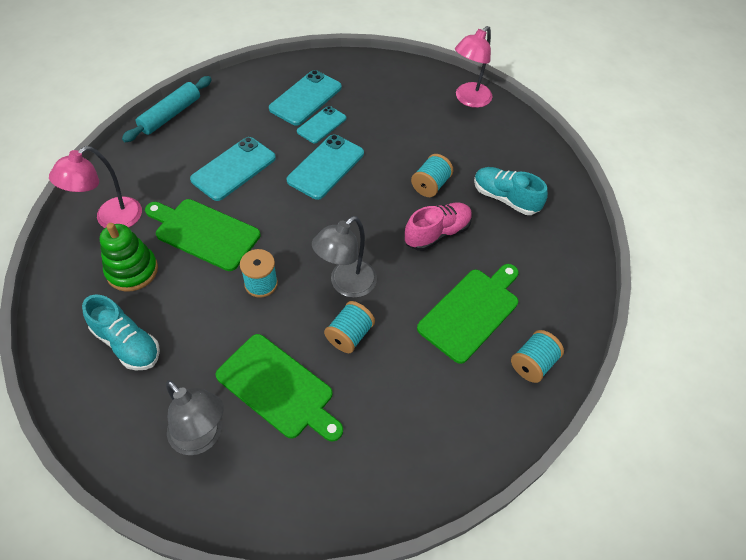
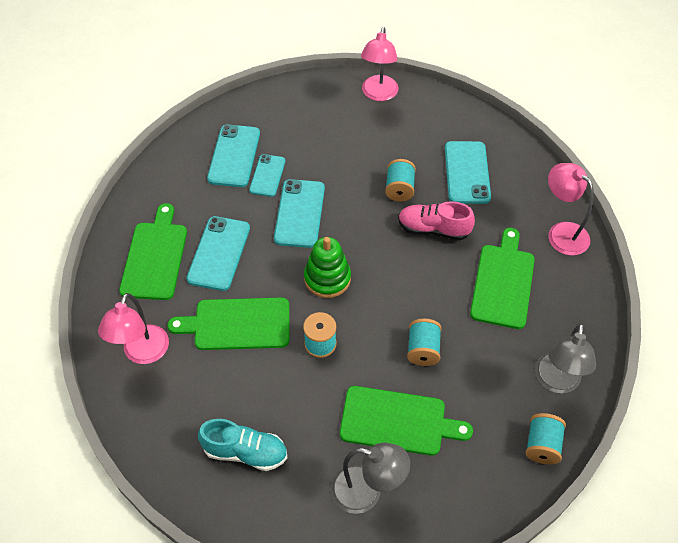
camera: 25 degrees left, 0 degrees up
green stacking toy [100,223,158,292] -> green stacking toy moved to [304,237,351,298]
turquoise rolling pin [122,76,212,142] -> none
grey lamp [312,216,377,298] -> grey lamp moved to [535,323,596,393]
pink shoe [404,203,472,251] -> pink shoe turned 105 degrees counterclockwise [398,201,475,240]
turquoise shoe [474,167,548,215] -> turquoise phone [445,141,491,204]
turquoise spool [511,330,564,383] -> turquoise spool moved to [525,413,566,464]
none -> green cutting board [119,203,187,300]
none -> pink lamp [548,163,594,256]

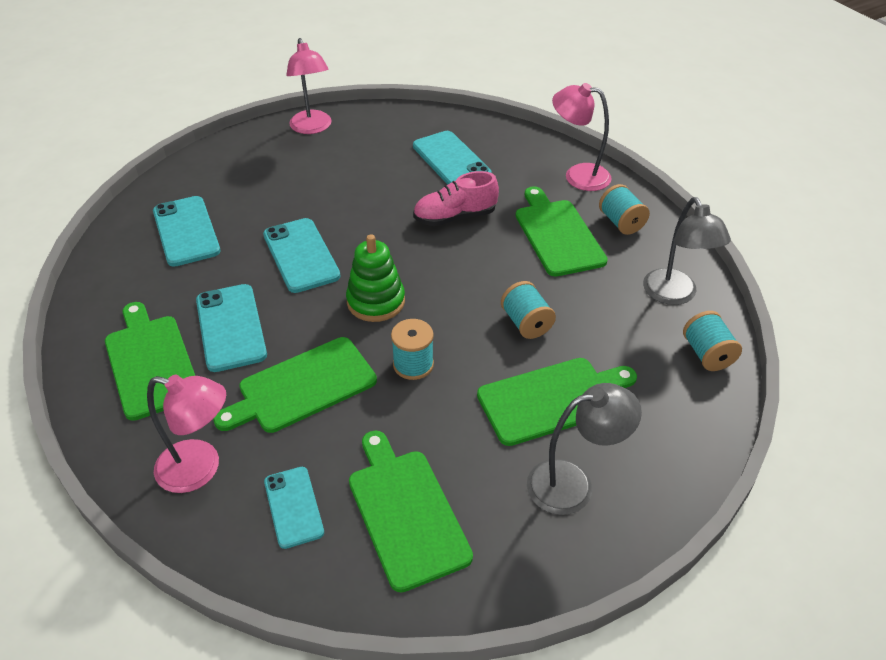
camera: 30 degrees left, 10 degrees down
pink lamp [98,293,169,364] -> pink lamp turned 60 degrees counterclockwise [147,375,226,493]
turquoise shoe [198,419,287,471] -> green cutting board [349,430,473,593]
turquoise phone [249,154,285,197] -> turquoise phone moved to [264,467,324,549]
turquoise spool [385,159,416,202] -> turquoise spool moved to [599,184,650,235]

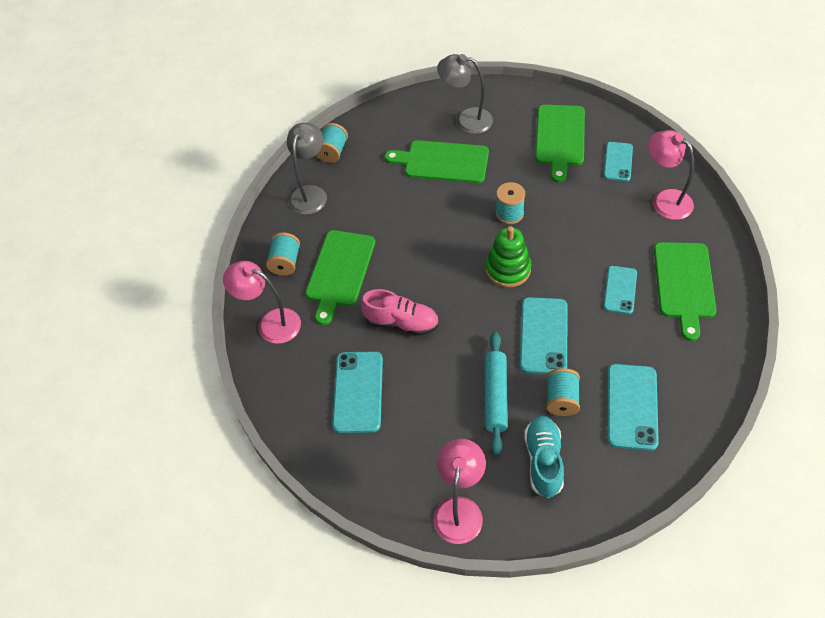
camera: 145 degrees left, 10 degrees up
turquoise phone [196,284,267,372] -> turquoise phone [604,266,637,314], size x0.65
green cutting board [213,337,377,433] -> none
turquoise spool [501,281,556,339] -> turquoise spool moved to [546,368,580,416]
pink lamp [552,83,611,191] -> pink lamp turned 150 degrees clockwise [223,261,301,344]
none -> turquoise rolling pin [485,332,508,456]
none -> turquoise shoe [524,416,564,498]

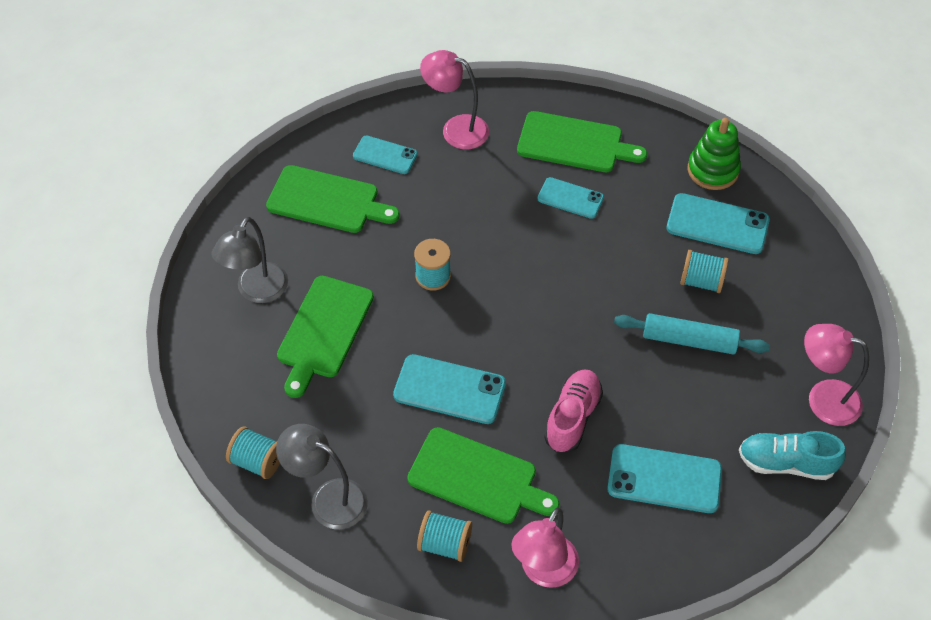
camera: 85 degrees left, 0 degrees up
green stacking toy [486,226,532,287] -> green stacking toy moved to [688,118,741,190]
turquoise phone [520,297,567,374] -> turquoise phone moved to [393,354,506,424]
turquoise shoe [524,416,564,498] -> turquoise shoe moved to [739,431,846,480]
pink lamp [648,130,694,220] -> pink lamp turned 60 degrees clockwise [420,50,489,149]

